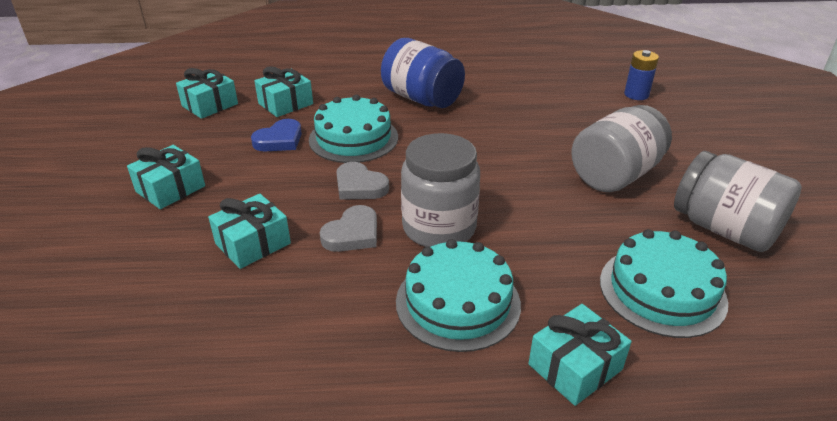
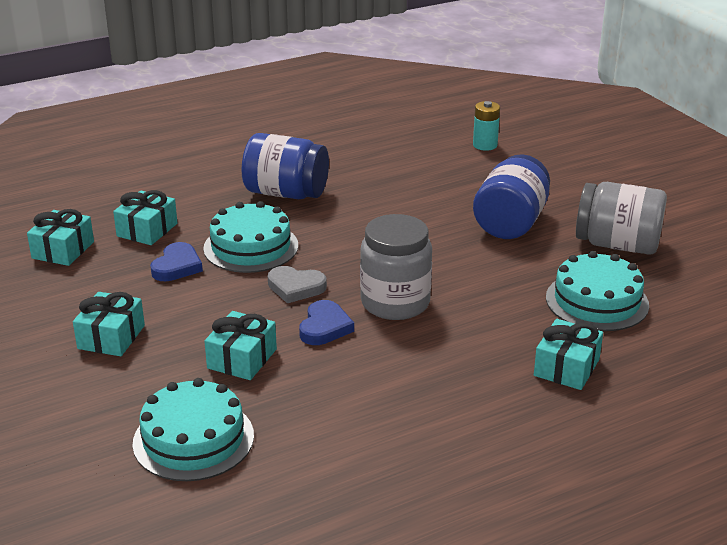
camera: 25 degrees left, 5 degrees down
grey heart [320,205,377,252] -> blue heart [299,300,354,345]
turquoise cake [396,239,521,352] -> turquoise cake moved to [132,378,254,481]
grey jar [571,105,672,192] -> blue jar [473,154,550,239]
blue battery [624,50,659,100] -> turquoise battery [473,101,500,151]

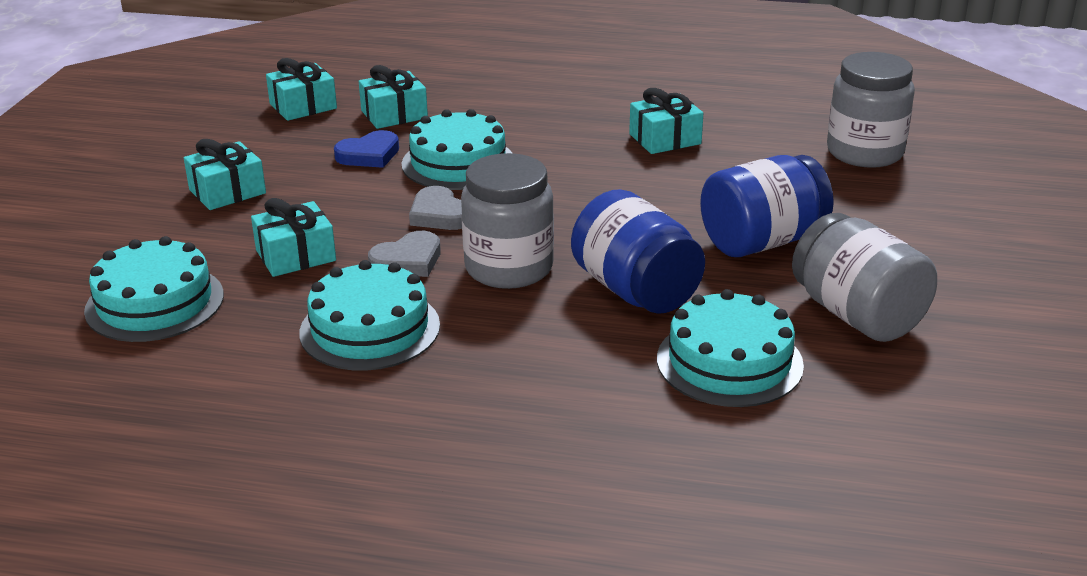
camera: 40 degrees right, 0 degrees up
blue jar [242,133,329,199] -> blue jar moved to [571,189,705,314]
blue heart [299,300,354,345] -> grey heart [368,231,441,277]
turquoise battery [473,101,500,151] -> grey jar [827,52,915,168]
turquoise gift [534,319,603,390] -> turquoise gift moved to [629,88,703,154]
none -> turquoise cake [299,260,440,371]

